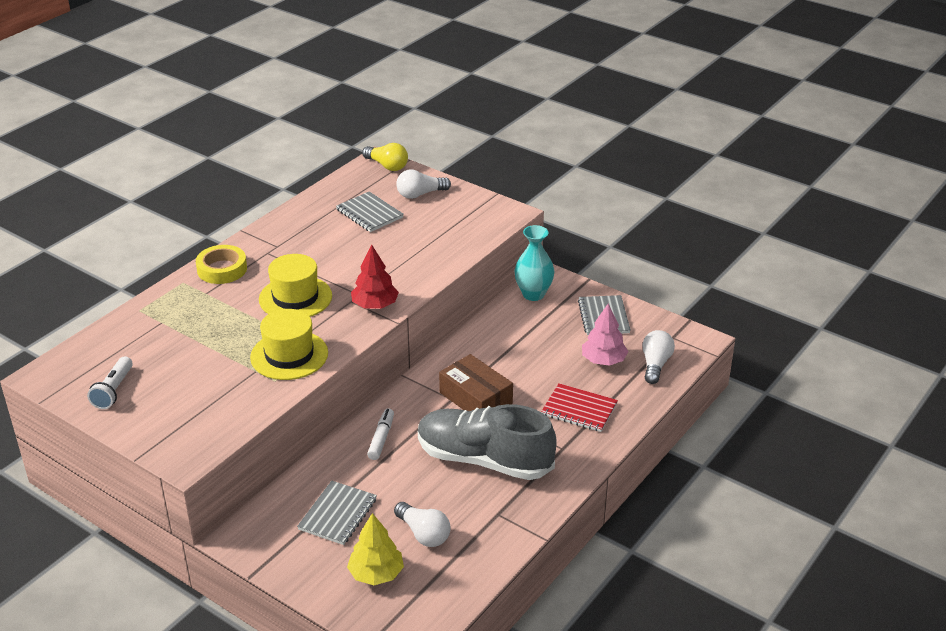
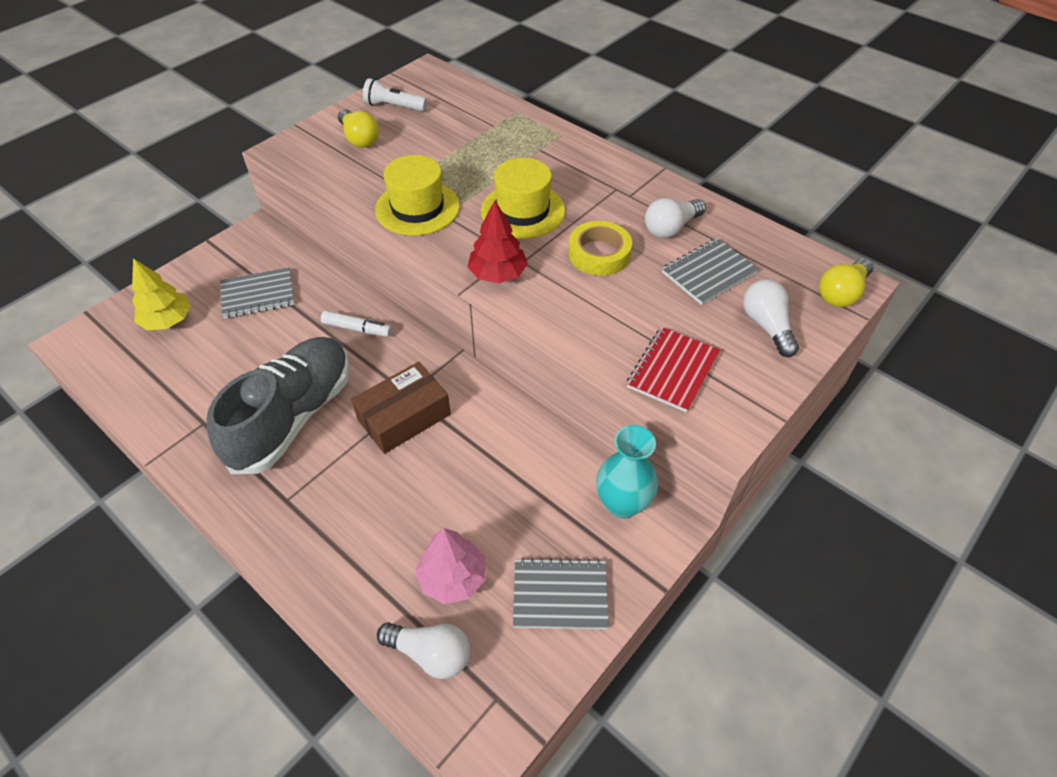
camera: 95 degrees right, 15 degrees up
yellow tape [196,245,247,284] -> yellow tape moved to [568,221,632,276]
grey notebook [297,481,377,545] -> grey notebook turned 45 degrees counterclockwise [220,267,295,319]
white light bulb [394,502,451,547] -> white light bulb moved to [645,198,706,238]
red notebook [541,383,618,432] -> red notebook moved to [627,327,720,413]
none -> yellow light bulb [338,109,379,148]

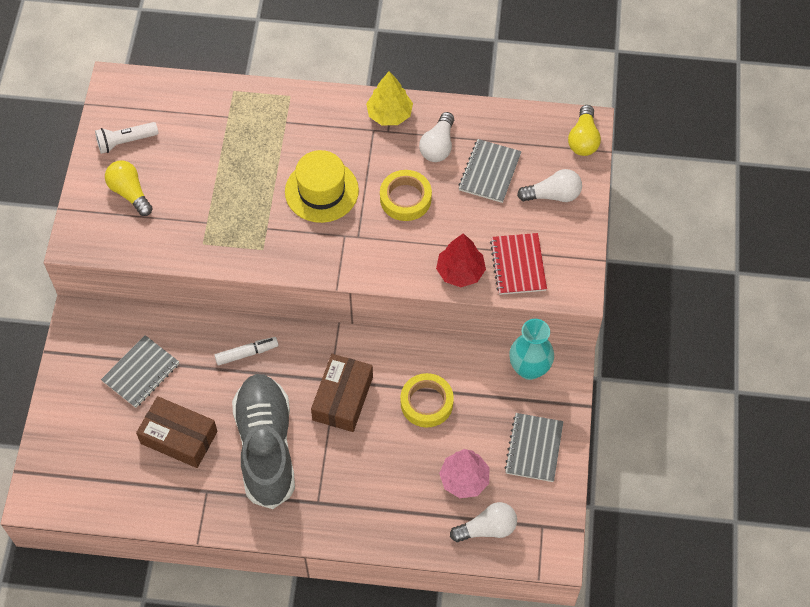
camera: 35 degrees left, 10 degrees up
yellow tree [132,258,191,330] -> yellow tree moved to [366,71,413,125]
yellow light bulb [338,109,379,148] -> yellow light bulb turned 150 degrees counterclockwise [105,160,153,216]
yellow hat [375,155,460,236] -> none
red tree [467,200,528,283] -> red tree moved to [436,233,486,287]
grey notebook [513,558,609,629] -> grey notebook turned 45 degrees counterclockwise [504,413,563,482]
white light bulb [743,279,799,357] -> white light bulb turned 135 degrees clockwise [517,169,582,202]
none -> brown box [136,396,218,468]
none -> yellow tape [401,373,454,427]

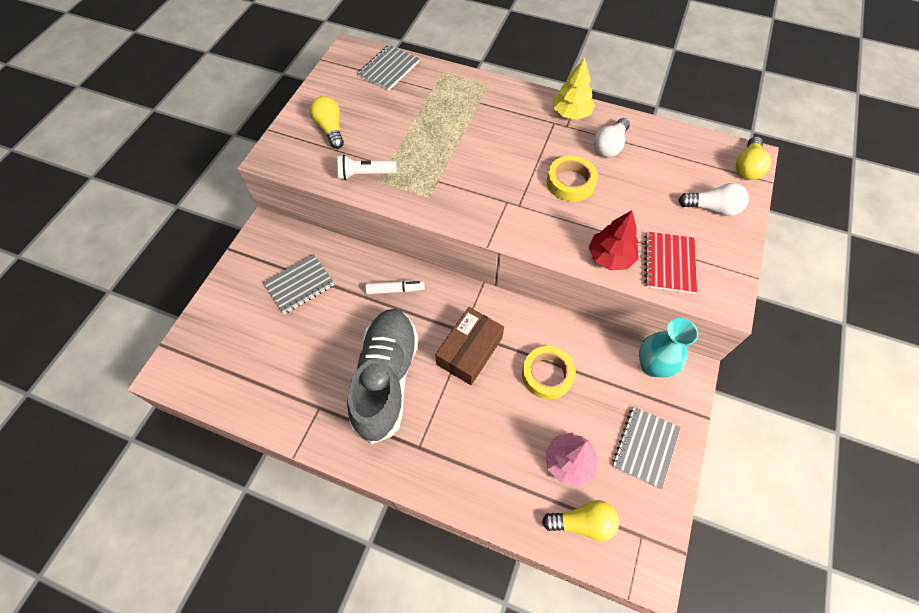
camera: 15 degrees right, 0 degrees up
white flashlight [95,122,158,154] -> white flashlight moved to [337,155,396,180]
brown box [136,396,218,468] -> none
yellow hat [285,150,359,223] -> none
white light bulb [450,502,517,542] -> yellow light bulb [542,500,619,541]
grey notebook [458,139,522,203] -> grey notebook moved to [358,45,419,91]

